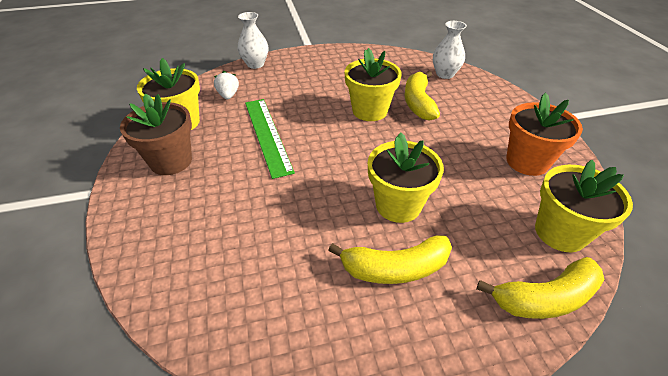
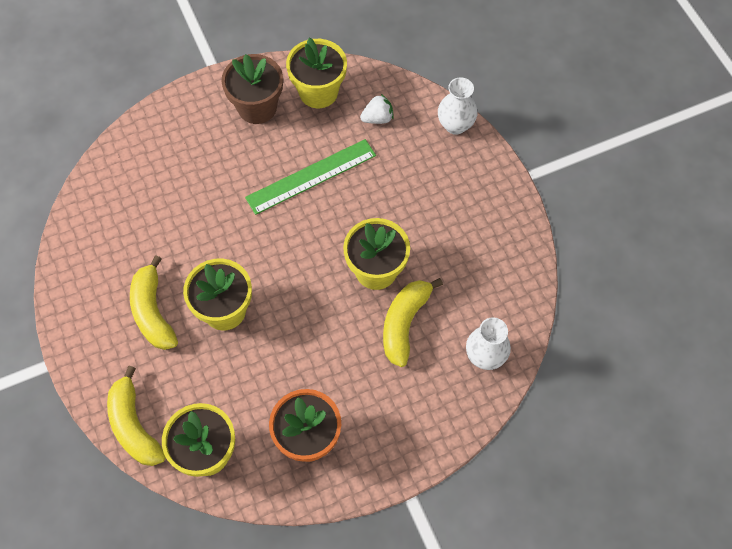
camera: 80 degrees right, 20 degrees up
yellow banana [404,71,440,121] -> yellow banana turned 60 degrees counterclockwise [383,278,443,367]

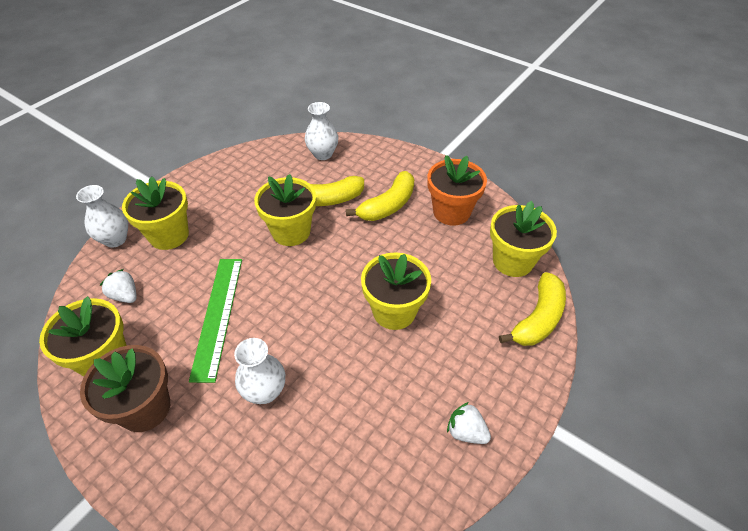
camera: 120 degrees left, 15 degrees down
yellow banana [130,255,178,350] -> yellow banana moved to [346,171,414,221]
green ruler [245,139,376,215] -> green ruler turned 60 degrees clockwise [189,259,242,383]
none -> yellow flower pot [122,176,189,250]
none -> white vase [234,338,285,404]
none -> white strawberry [447,402,491,444]

